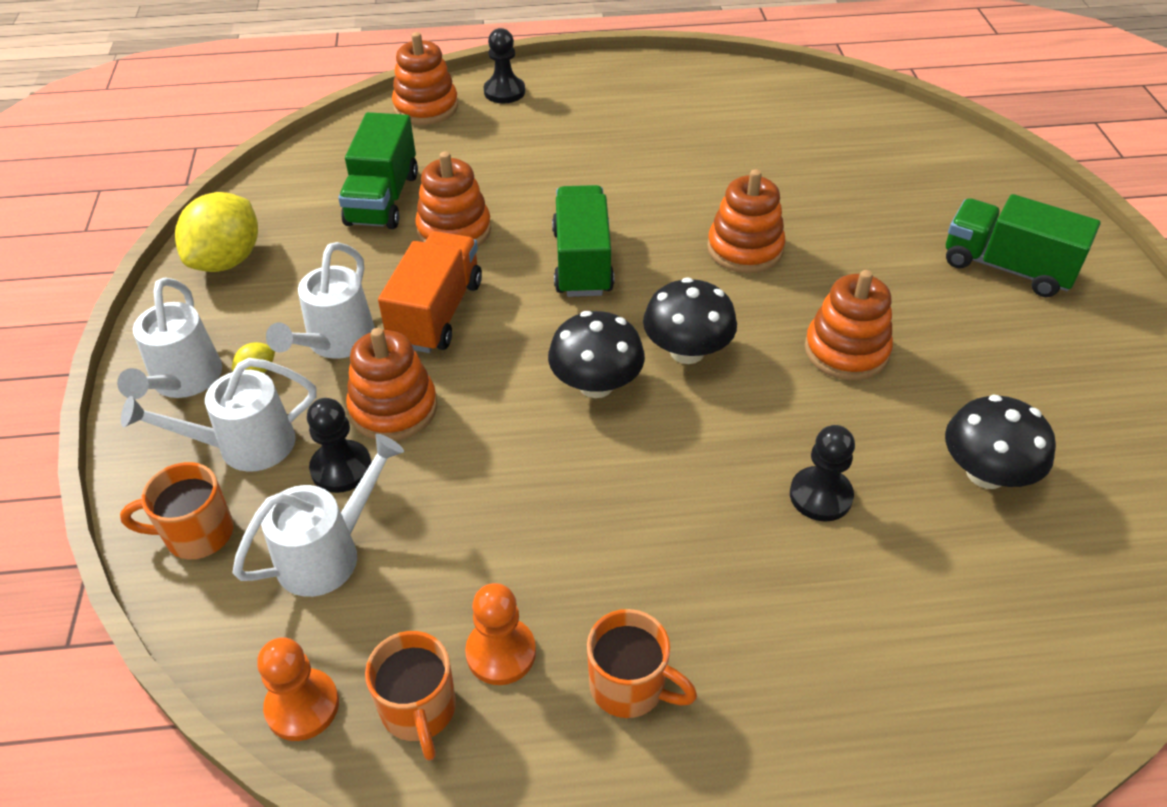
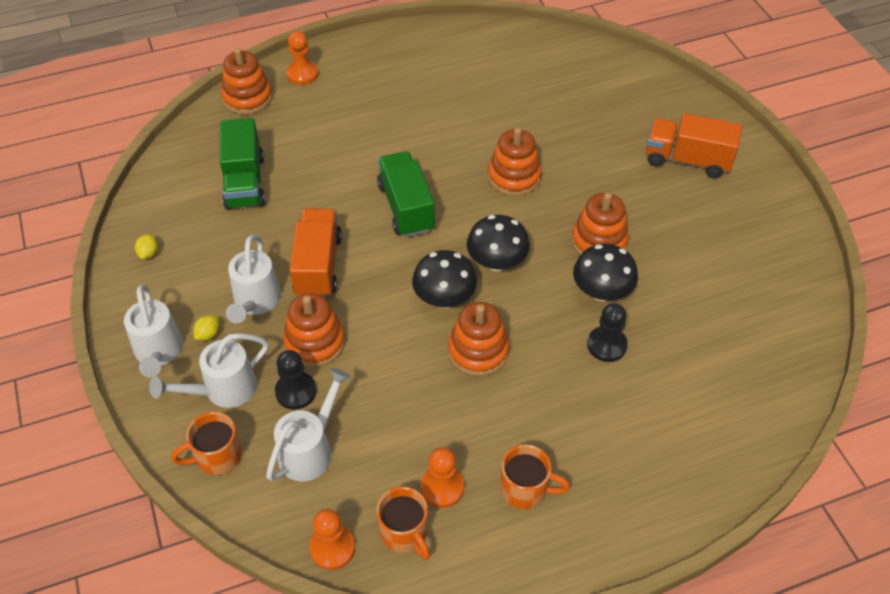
camera: 15 degrees left, 5 degrees up
yellow lemon [175,192,258,272] -> yellow lemon [135,234,158,259], size x0.41
orange stacking toy [415,152,491,247] -> orange stacking toy moved to [448,302,509,376]
black pawn [484,28,525,103] -> orange pawn [286,31,318,85]
black mushroom [945,395,1056,489] -> black mushroom moved to [573,244,638,301]
green truck [946,194,1100,297] -> orange truck [646,113,742,178]

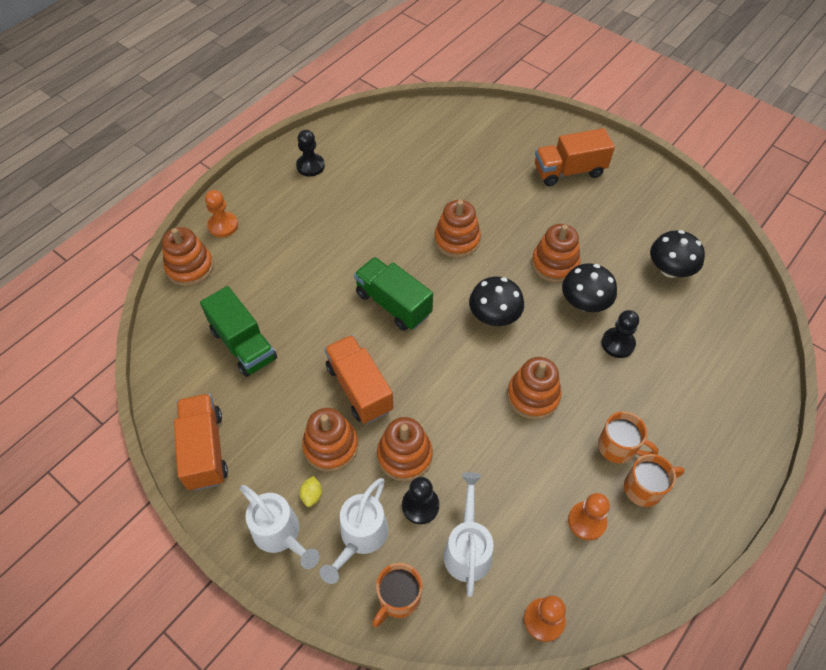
camera: 30 degrees left, 5 degrees up
yellow lemon [135,234,158,259] -> orange truck [174,394,228,491]
white watering can [226,235,281,324] -> orange stacking toy [302,408,358,472]
orange mug [376,487,430,560] -> orange mug moved to [598,411,658,464]
black mushroom [412,250,477,308] -> black mushroom moved to [650,230,705,278]
none -> black pawn [296,130,325,177]

